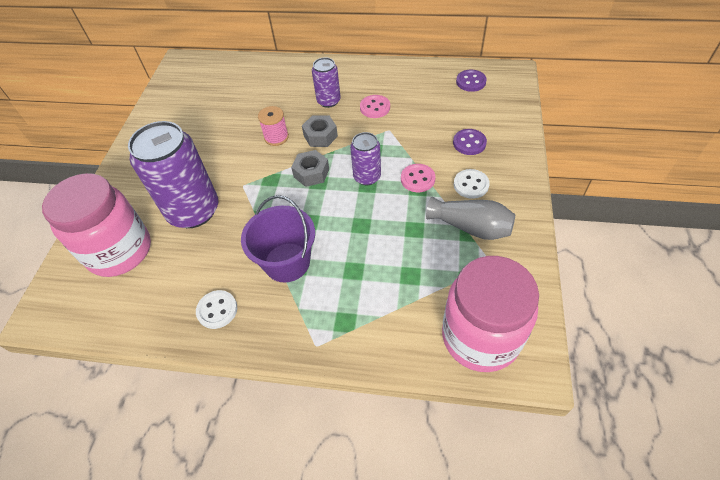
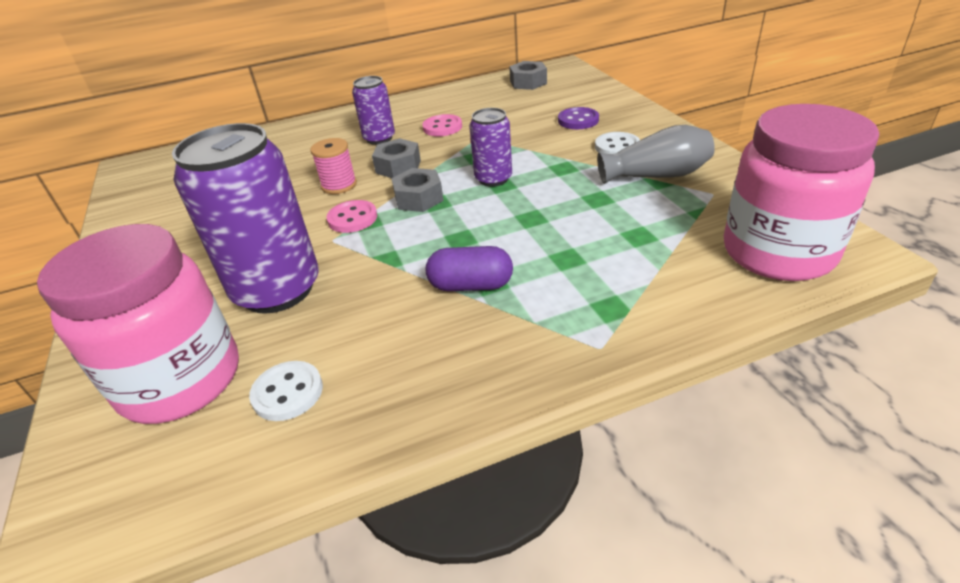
camera: 30 degrees left, 15 degrees down
white button [196,290,237,329] -> white button moved to [249,361,323,421]
purple bucket [241,195,315,282] -> purple capsule [426,246,513,291]
pink button [401,164,435,192] -> pink button moved to [326,200,377,233]
purple button [456,70,487,92] -> grey nut [509,61,547,90]

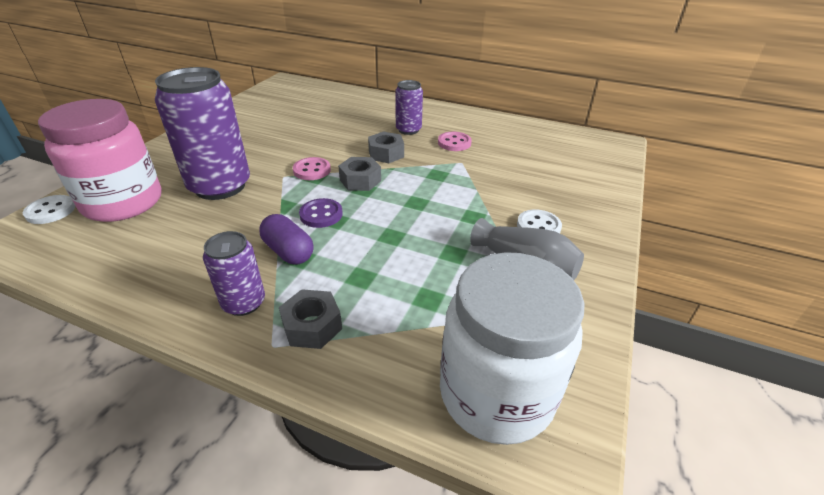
camera: 40 degrees right, 0 degrees up
white button [249,361,323,421] -> white button moved to [23,195,75,224]
pink spool [310,138,357,194] -> none
purple can [469,108,512,187] -> purple can moved to [203,231,265,316]
grey nut [509,61,547,90] -> grey nut moved to [279,289,342,349]
purple button [558,107,599,129] -> purple button moved to [299,198,343,228]
pink jar [723,104,879,281] -> white jar [440,252,584,445]

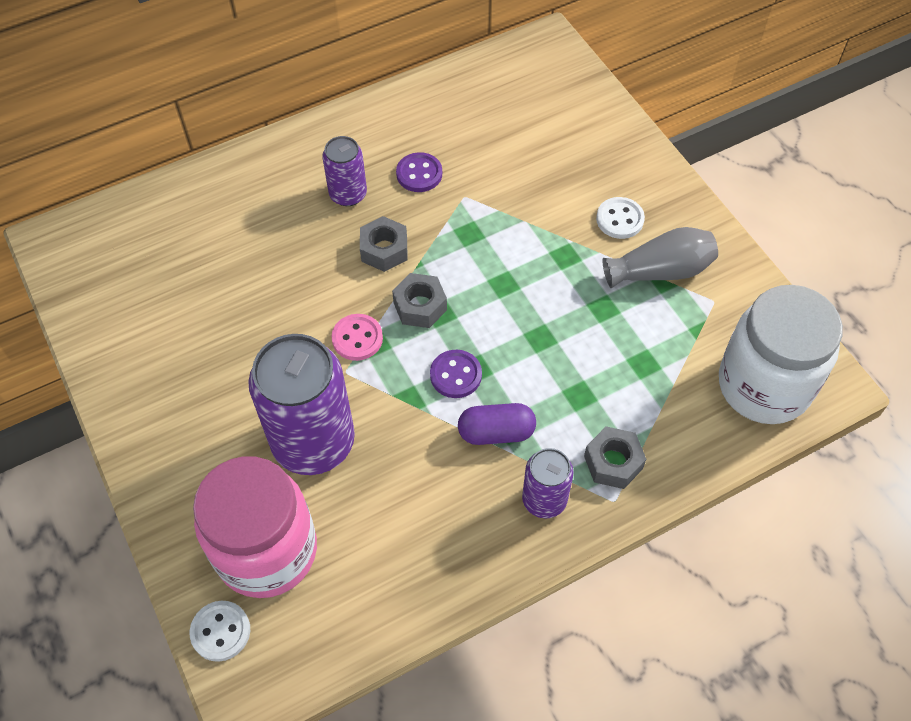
camera: 50 degrees left, 20 degrees up
pink button [438,132,472,151] -> purple button [396,152,442,192]

